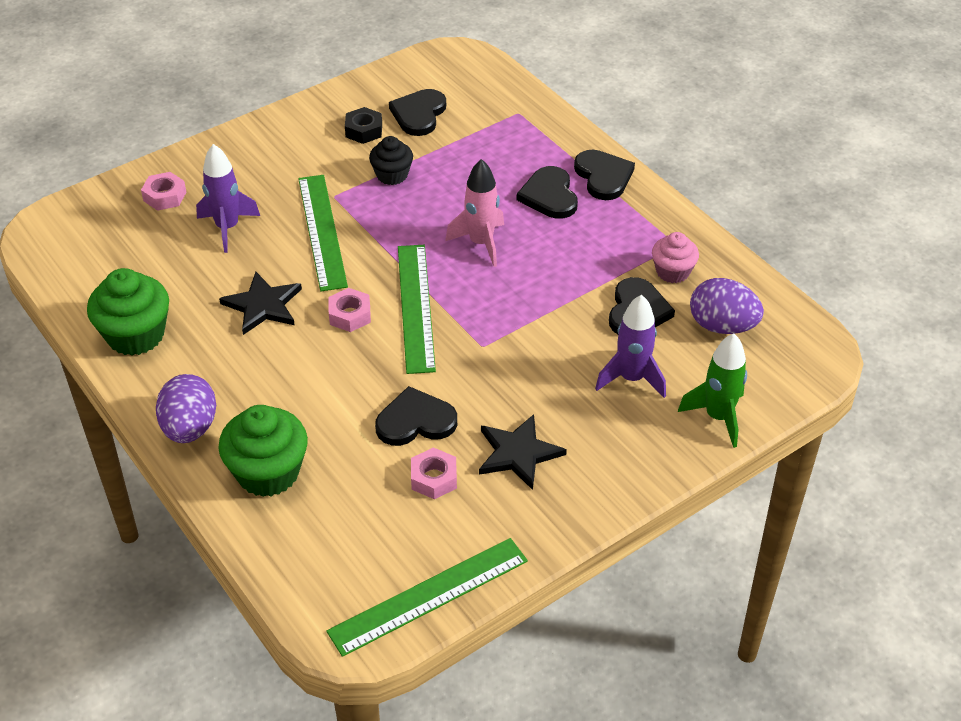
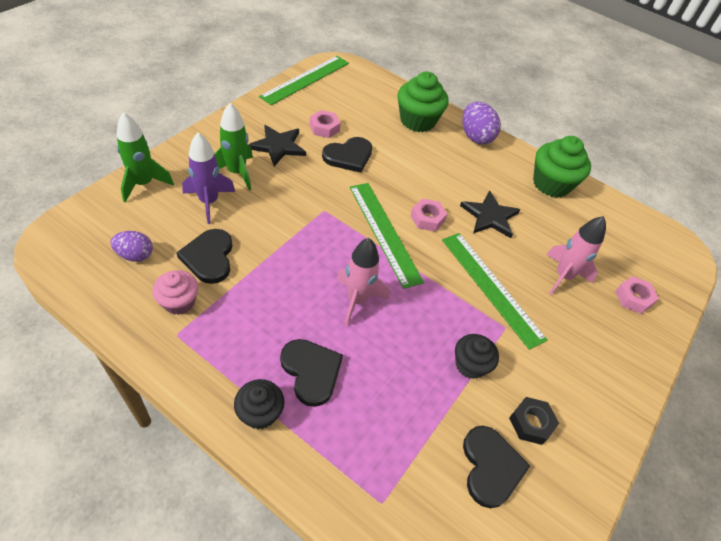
camera: 155 degrees right, 5 degrees up
purple rocket [196,144,260,253] -> pink rocket [546,216,606,295]
black heart [574,150,635,200] -> black cupcake [234,379,284,429]
purple egg [690,278,764,334] -> purple egg [110,231,153,262], size x0.65
none -> green rocket [215,103,253,190]

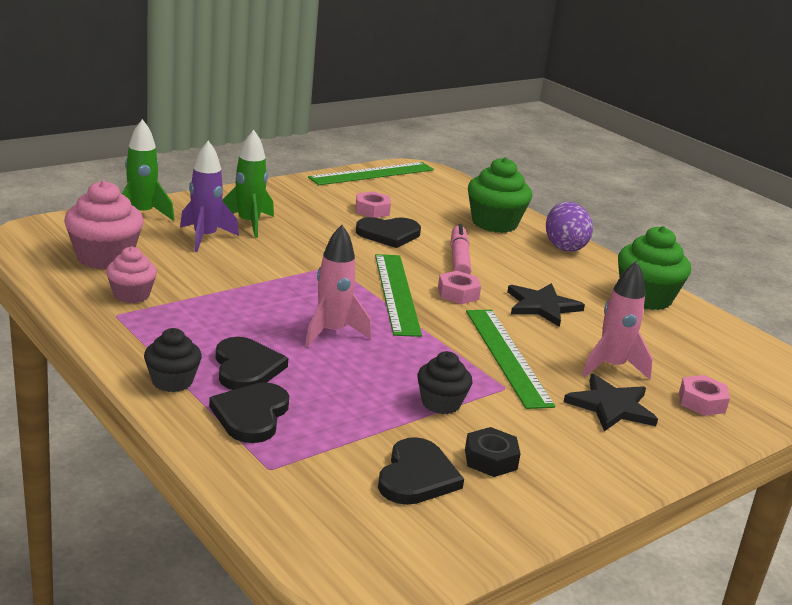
camera: 20 degrees right, 25 degrees down
purple egg [110,231,153,262] -> pink cupcake [64,180,144,269]
black heart [177,229,233,284] -> black heart moved to [209,383,289,443]
black star [248,125,306,166] -> black star moved to [563,374,658,431]
none -> pink marker [450,224,471,274]

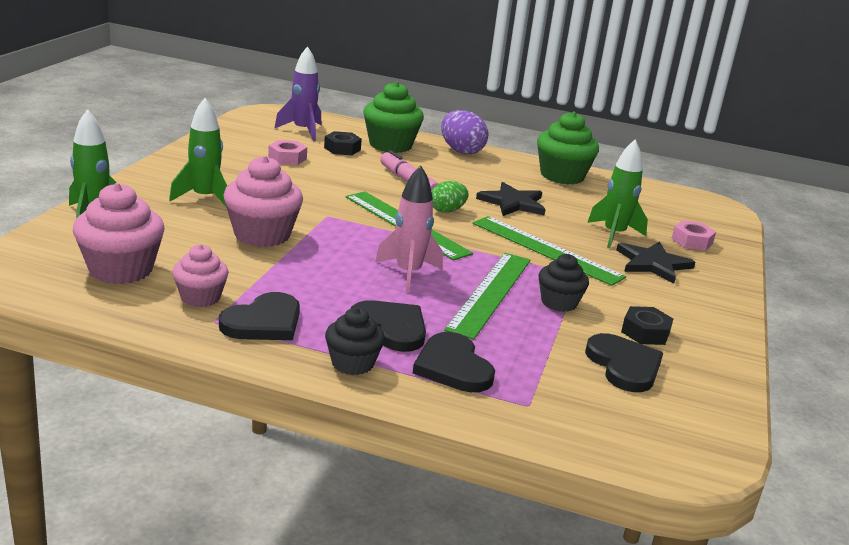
camera: 35 degrees left, 0 degrees up
purple rocket [180,141,239,252] -> purple rocket moved to [274,46,321,141]
green ruler [308,162,434,185] -> green ruler moved to [444,253,531,340]
black heart [356,217,421,248] -> black heart moved to [219,292,300,340]
pink nut [438,271,481,304] -> green egg [431,181,469,213]
pink rocket [582,261,653,380] -> green rocket [587,139,648,248]
none -> pink cupcake [223,156,303,247]
none -> black nut [324,131,362,155]

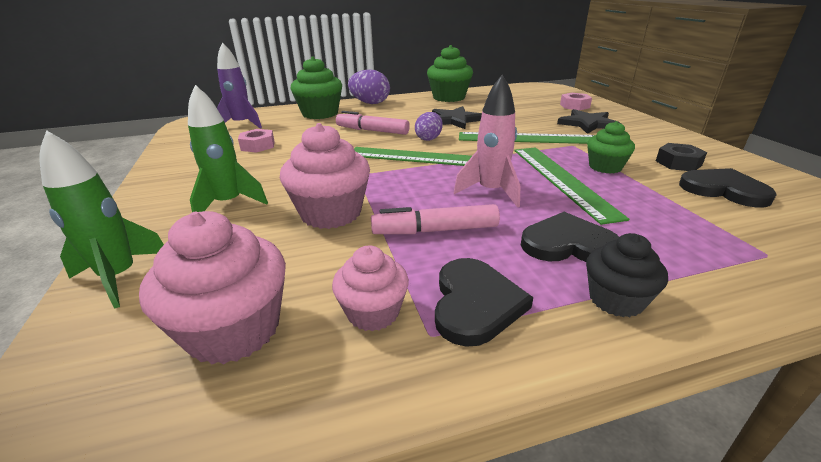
camera: 30 degrees left, 5 degrees up
black nut [324,131,362,155] -> none
black heart [413,332,495,392] -> none
green egg [431,181,469,213] -> purple egg [415,112,443,141]
black cupcake [539,254,589,312] -> green cupcake [587,121,635,174]
green rocket [587,139,648,248] -> none
none -> pink marker [371,204,500,234]

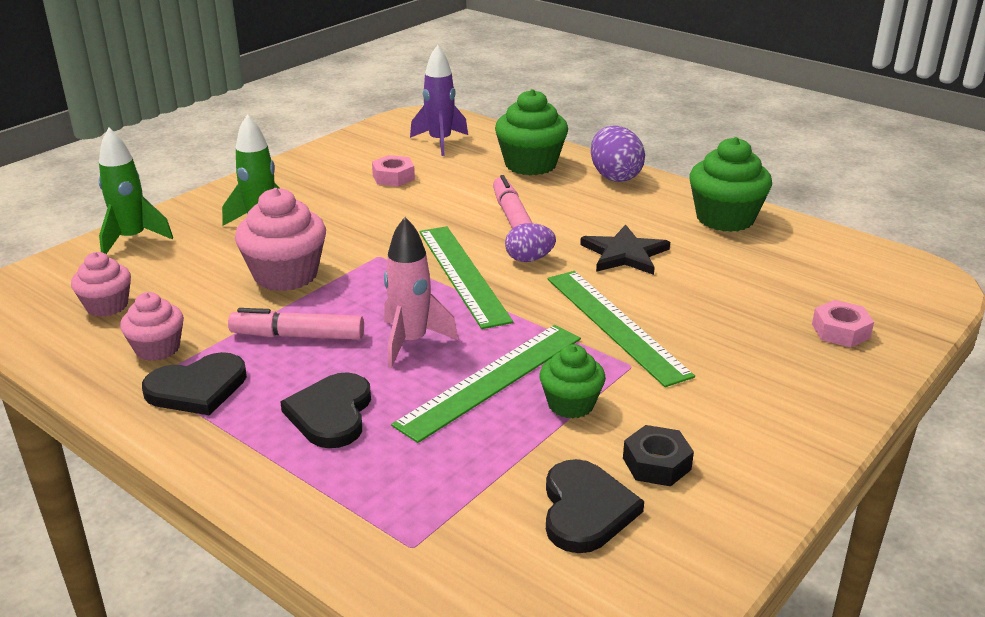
camera: 55 degrees right, 0 degrees up
pink cupcake [139,211,286,365] -> pink cupcake [71,252,131,317], size x0.61
pink marker [371,204,500,234] -> pink marker turned 45 degrees counterclockwise [228,308,364,340]
black heart [521,212,619,262] -> black heart turned 150 degrees counterclockwise [280,372,371,448]
black star [557,109,620,134] -> none
black cupcake [586,233,668,317] -> none

